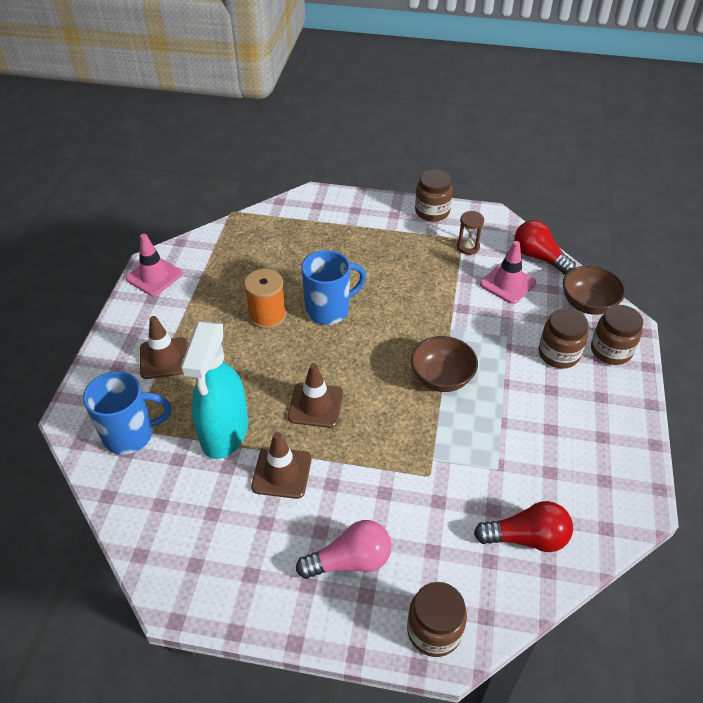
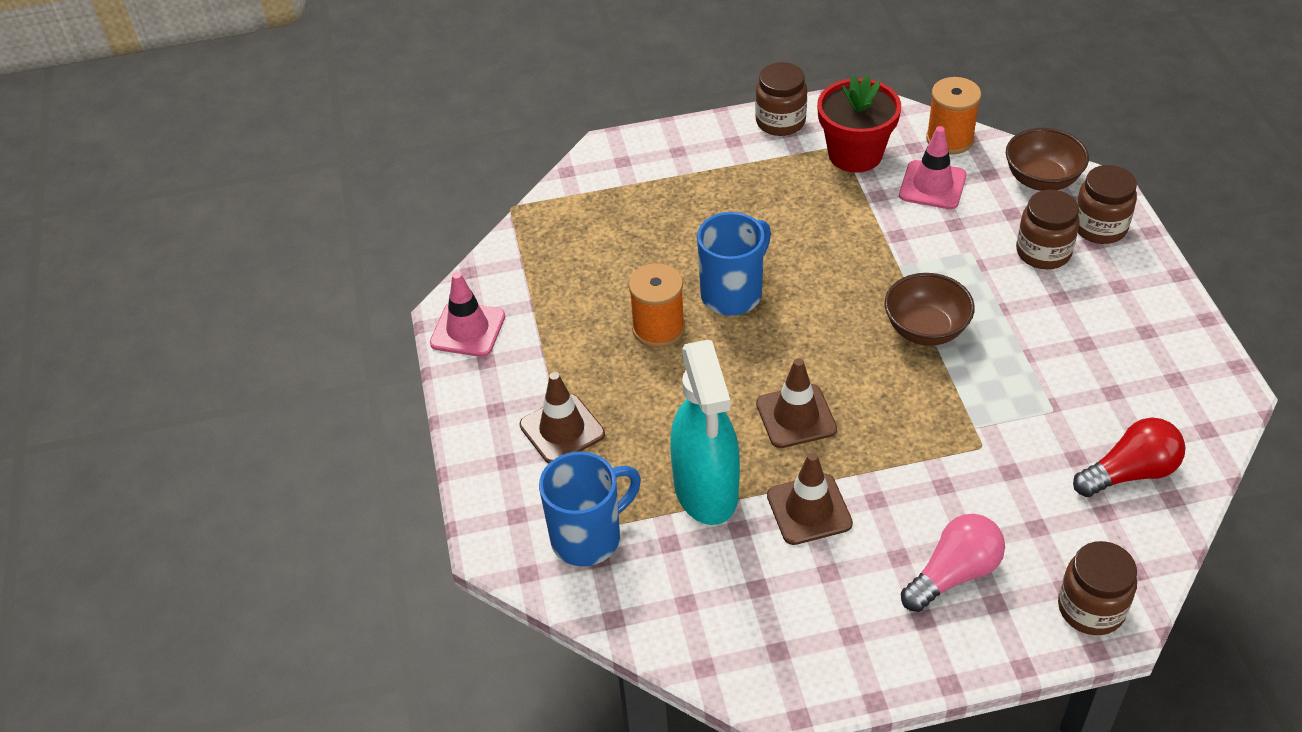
camera: 20 degrees left, 0 degrees up
brown hourglass [457,211,484,255] -> red flower pot [817,75,901,173]
red light bulb [514,220,576,275] -> orange spool [926,77,981,154]

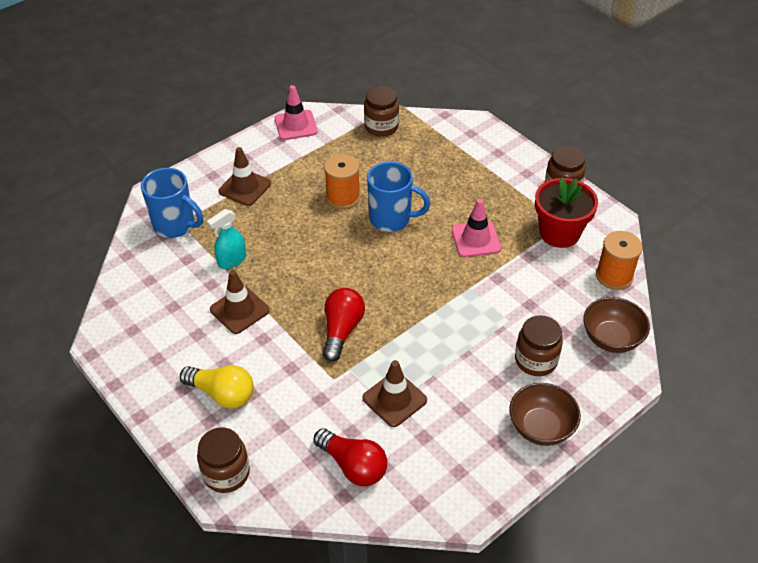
camera: 60 degrees right, 0 degrees up
turquoise spray bottle [670,340,740,525] -> turquoise spray bottle [207,209,246,269], size x0.52
brown traffic cone [756,358,837,448] -> brown traffic cone moved to [362,360,427,427]
brown bowl [885,273,975,346] -> brown bowl moved to [509,383,581,446]
pink traffic cone [899,126,967,209] -> pink traffic cone moved to [452,199,501,257]
pink light bulb [901,514,1005,612] -> yellow light bulb [180,365,254,409]
brown jar [1077,165,1137,244] -> brown jar moved to [364,86,399,137]
none -> red light bulb [323,288,365,362]

